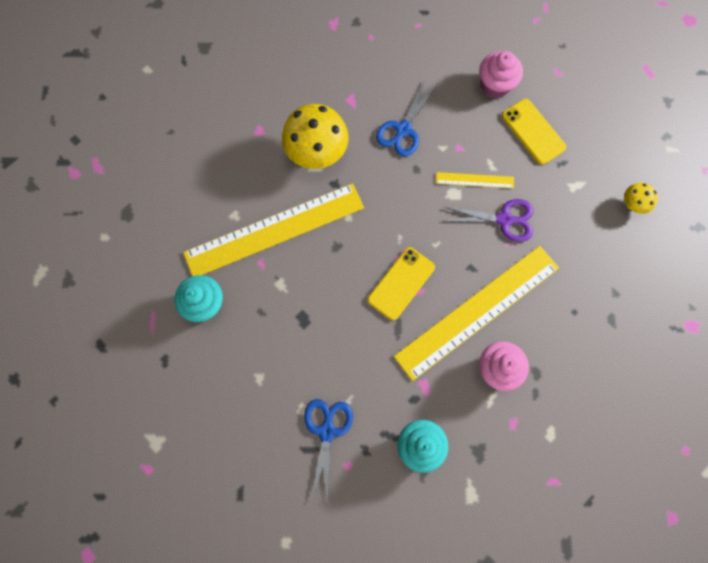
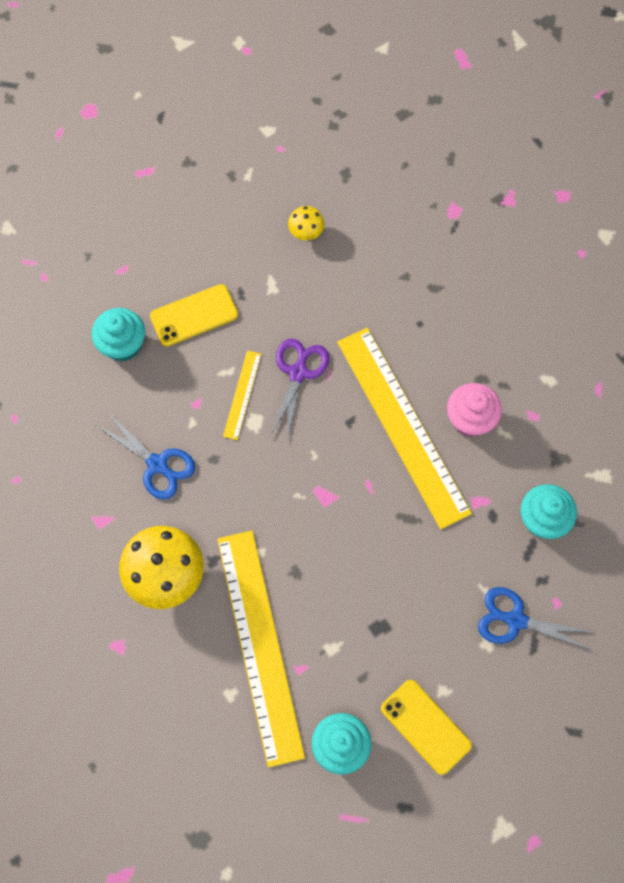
camera: 80 degrees left, 5 degrees down
yellow phone [368,247,435,320] -> yellow phone moved to [381,680,472,775]
pink cupcake [479,51,523,98] -> turquoise cupcake [92,308,145,362]

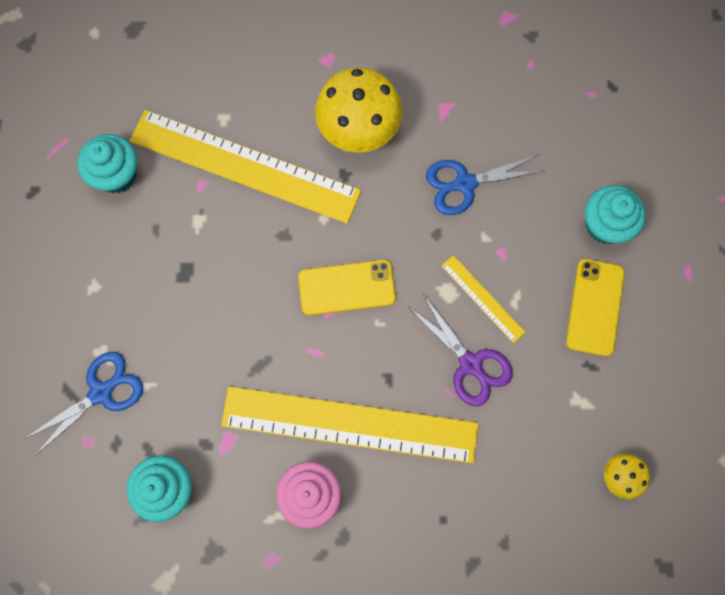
camera: 125 degrees right, 5 degrees up
yellow phone [381,680,472,775] -> yellow phone moved to [298,260,396,315]

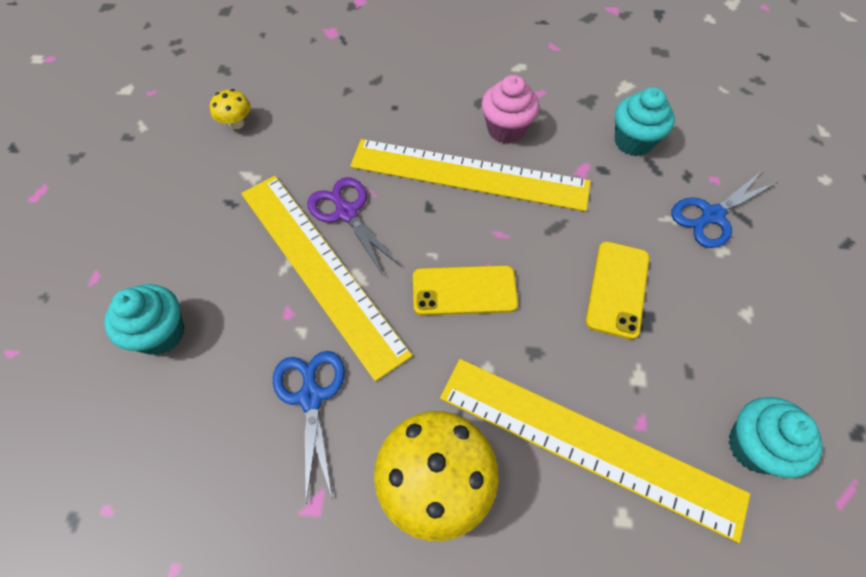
camera: 175 degrees left, 15 degrees down
blue scissors [426,155,544,215] -> blue scissors turned 90 degrees counterclockwise [273,351,345,502]
yellow ruler [441,255,526,343] -> yellow ruler [241,176,412,381], size x2.32
yellow phone [566,259,625,356] -> yellow phone moved to [586,241,649,340]

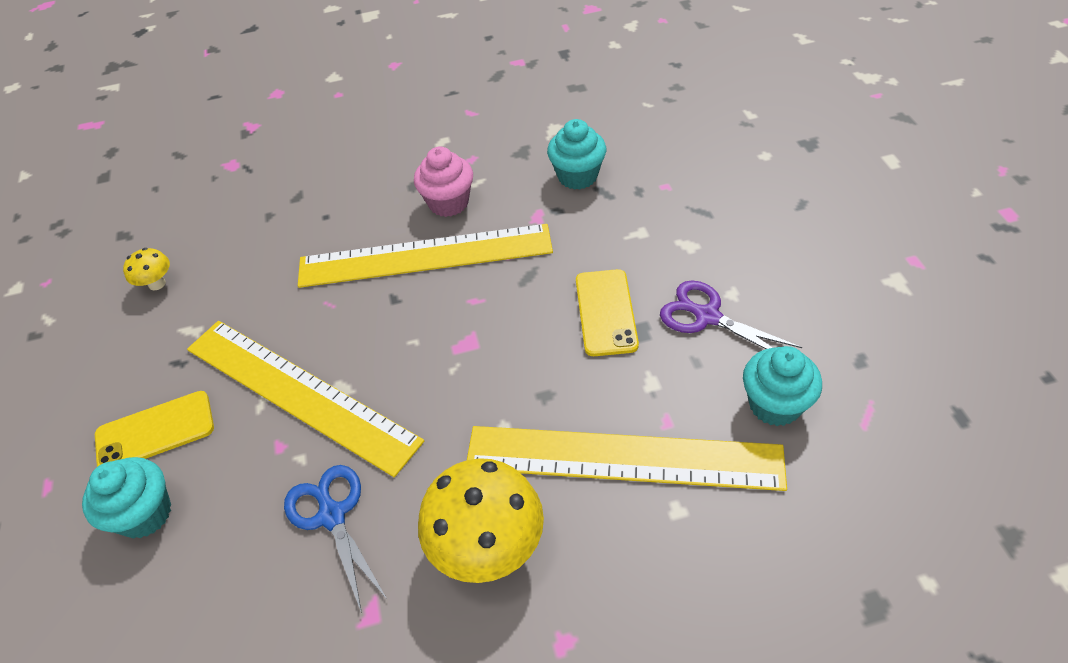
camera: 15 degrees left, 10 degrees down
purple scissors [307,177,400,275] -> purple scissors moved to [660,280,803,349]
yellow phone [413,265,518,316] -> yellow phone moved to [95,391,214,467]
blue scissors [671,172,778,248] -> none

